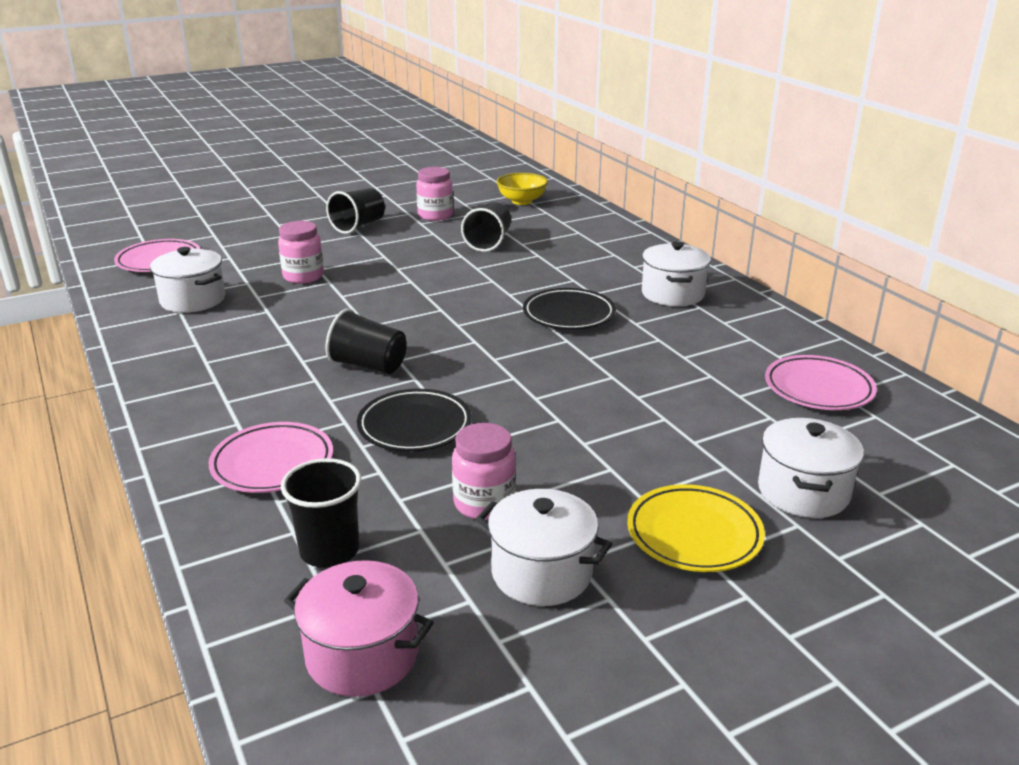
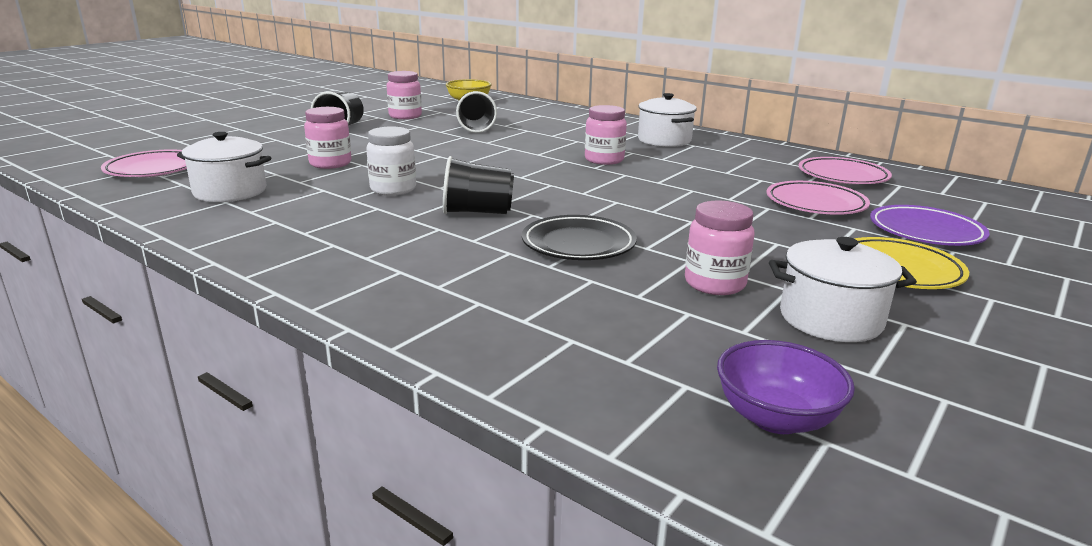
camera: 25 degrees left, 5 degrees down
pink plate [209,422,333,493] -> pink plate moved to [766,181,870,215]
black cup [281,458,361,568] -> none
pink pot [284,560,434,697] -> purple bowl [717,340,855,434]
black plate [523,288,616,330] -> pink jar [585,105,627,165]
white pot [758,418,864,518] -> purple plate [870,205,990,246]
none -> white jar [366,126,416,196]

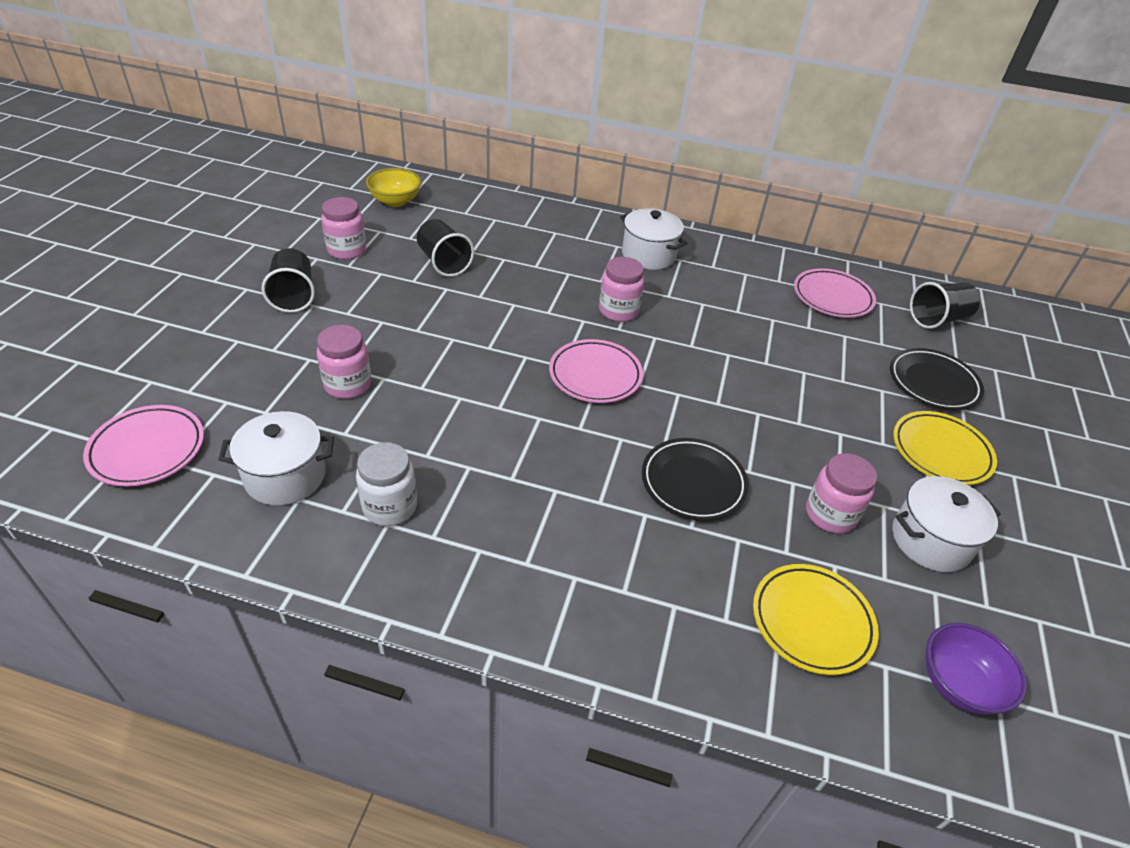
camera: 25 degrees left, 20 degrees up
white jar [366,126,416,196] -> white jar moved to [356,442,417,526]
black cup [443,156,514,214] -> black cup moved to [910,282,980,329]
pink plate [766,181,870,215] -> pink plate moved to [549,339,643,403]
purple plate [870,205,990,246] -> black plate [890,348,984,410]
none -> yellow plate [753,564,879,675]

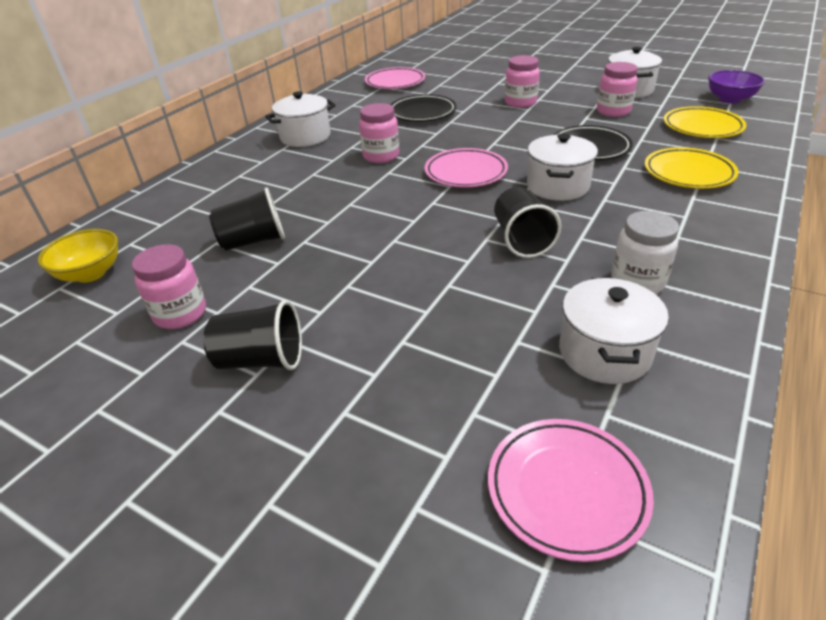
camera: 70 degrees left, 5 degrees down
pink jar [317,325,371,399] -> pink jar moved to [505,55,540,108]
black plate [890,348,984,410] -> black plate moved to [390,94,456,122]
yellow plate [893,411,997,485] -> yellow plate moved to [645,147,739,189]
black cup [910,282,980,329] -> black cup moved to [494,187,561,258]
none -> white pot [527,133,598,201]

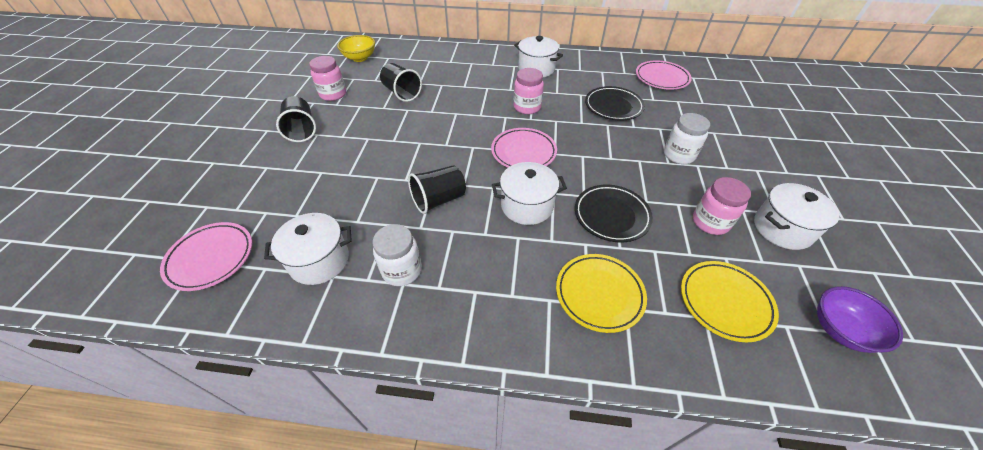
camera: 65 degrees right, 10 degrees up
pink jar [505,55,540,108] -> white jar [664,113,710,164]

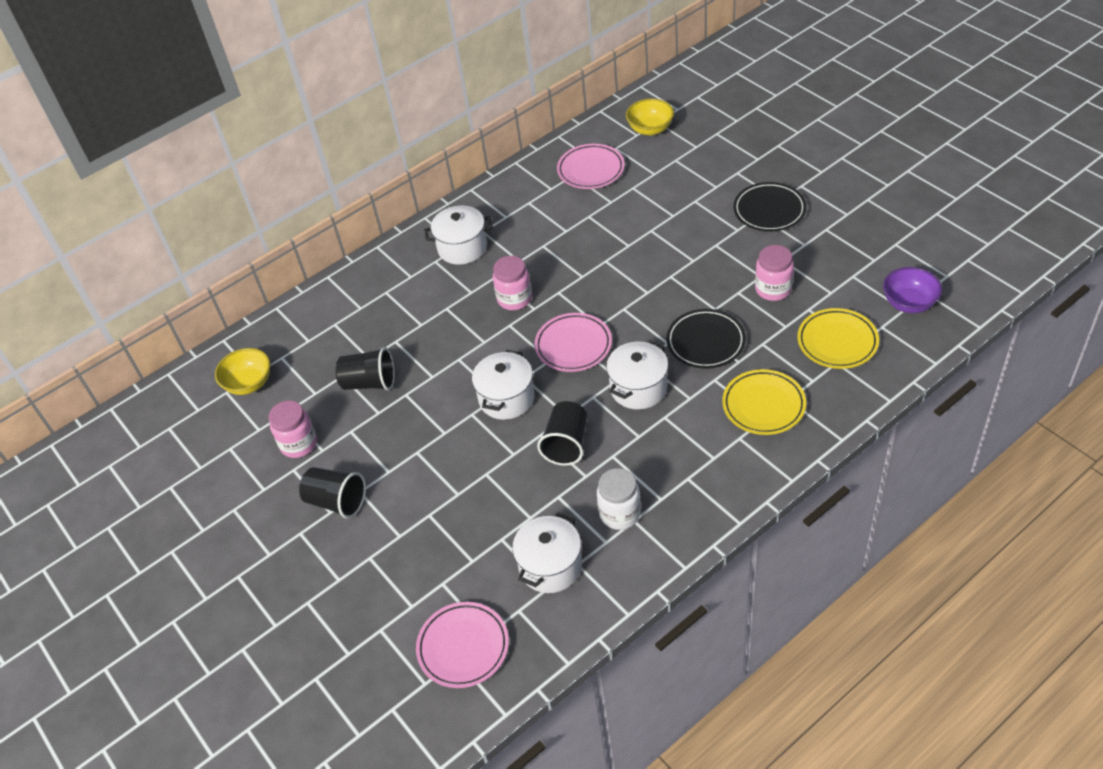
camera: 40 degrees left, 0 degrees up
black plate [585,86,645,120] -> black plate moved to [734,182,806,232]
white jar [664,113,710,164] -> none
white pot [754,183,840,250] -> white pot moved to [472,350,535,420]
none -> yellow bowl [626,99,674,135]

